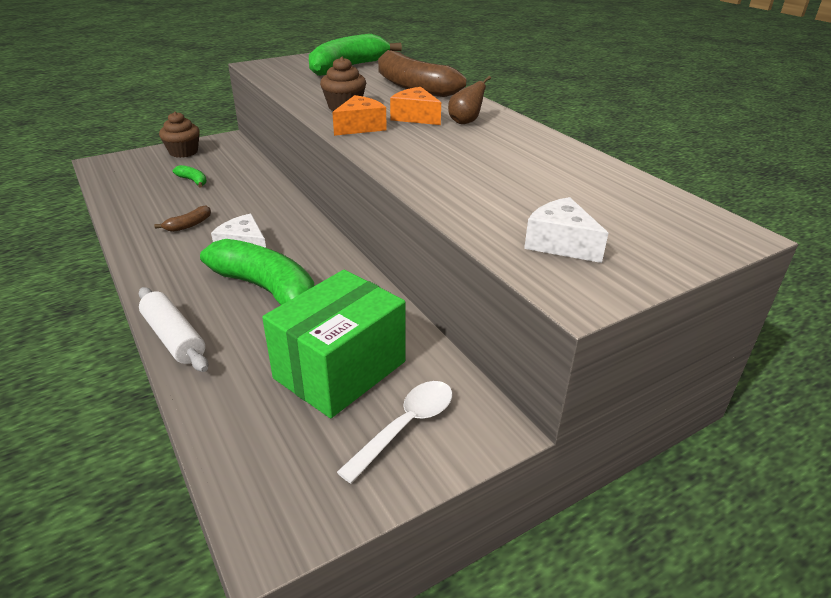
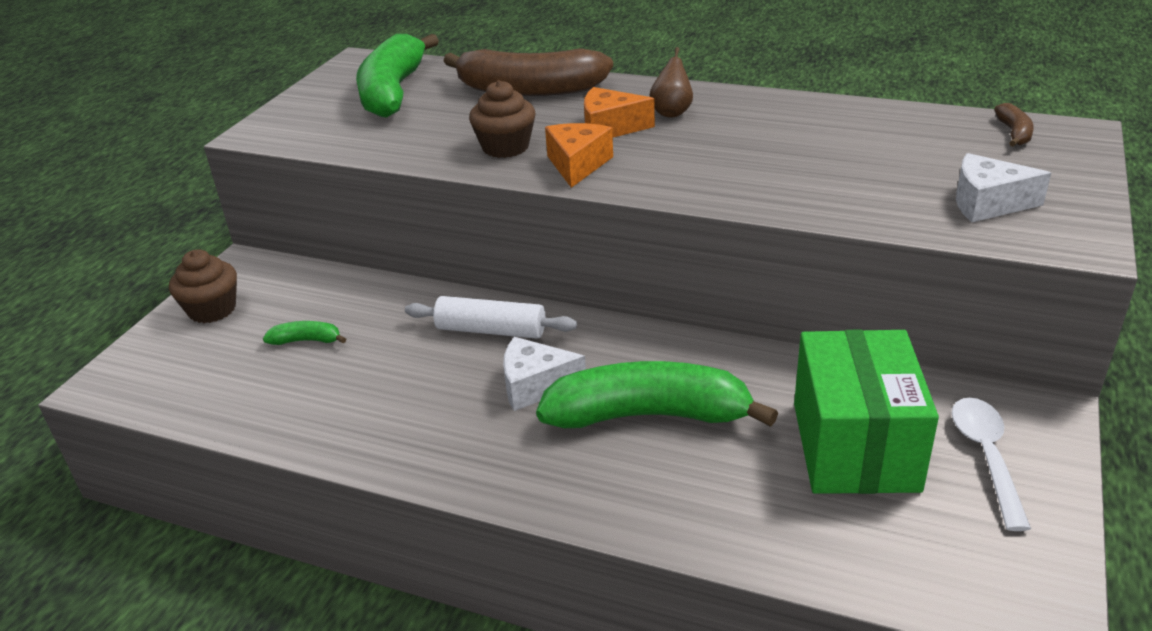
camera: 35 degrees left, 0 degrees up
white rolling pin [139,287,208,372] -> white rolling pin moved to [405,296,577,339]
brown banana [154,205,211,232] -> brown banana moved to [994,103,1034,147]

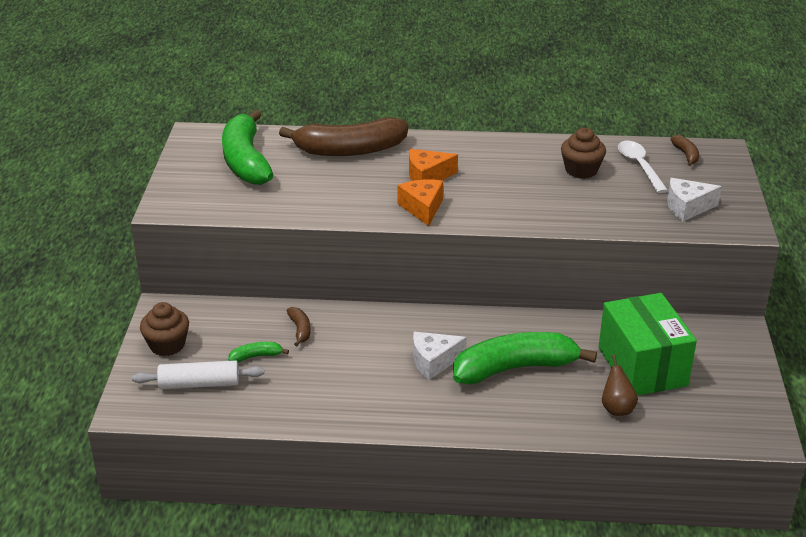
camera: 20 degrees left, 0 degrees up
white rolling pin [405,296,577,339] -> white rolling pin moved to [132,360,264,389]
brown cupcake [469,80,536,158] -> brown cupcake moved to [561,128,606,179]
brown pear [650,47,693,118] -> brown pear moved to [602,355,638,416]
white spoon [952,398,1031,531] -> white spoon moved to [618,141,668,193]
none -> brown banana [287,307,311,346]

